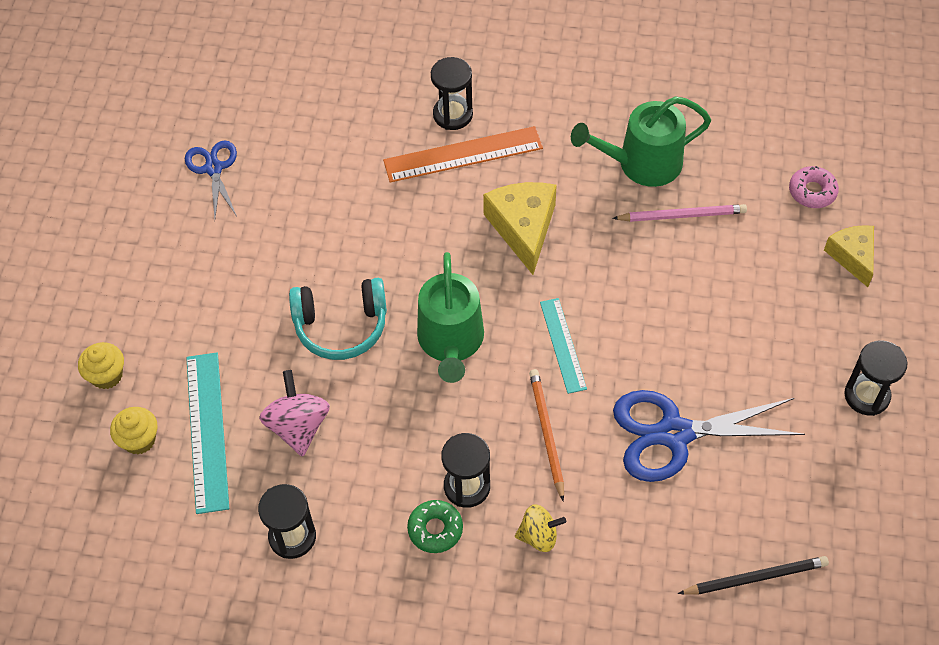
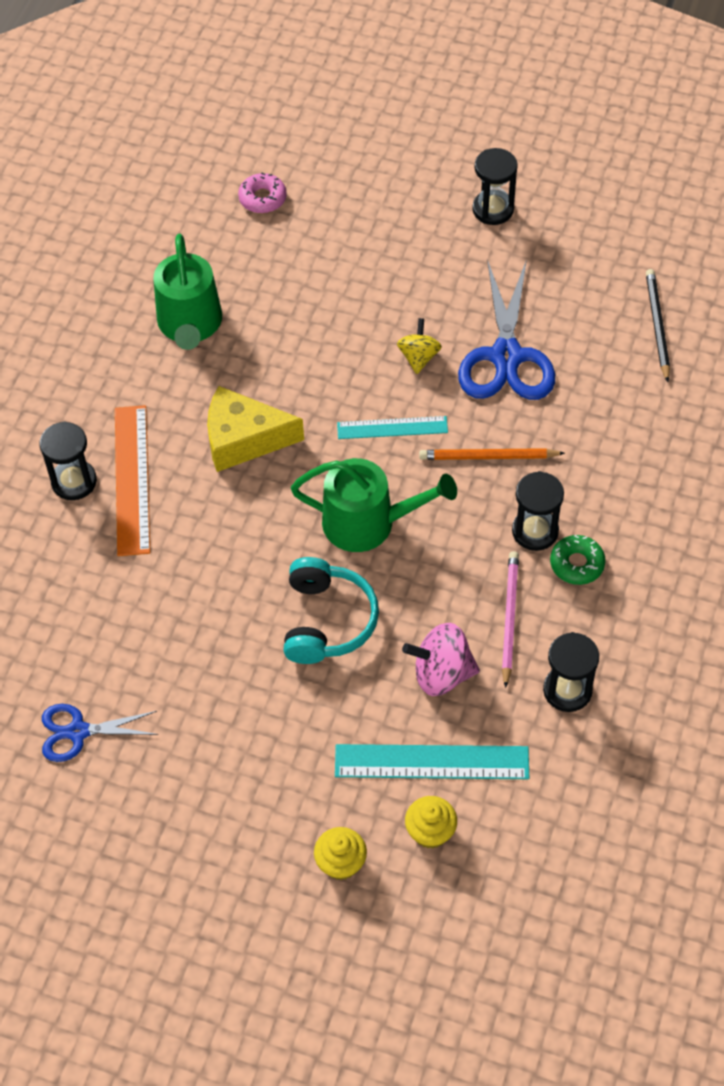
camera: 80 degrees left, 0 degrees up
yellow spinning top [515,504,566,552] -> yellow spinning top moved to [397,318,442,374]
pink pencil [612,204,747,222] -> pink pencil moved to [502,551,519,688]
yellow cheese [824,225,874,287] -> none

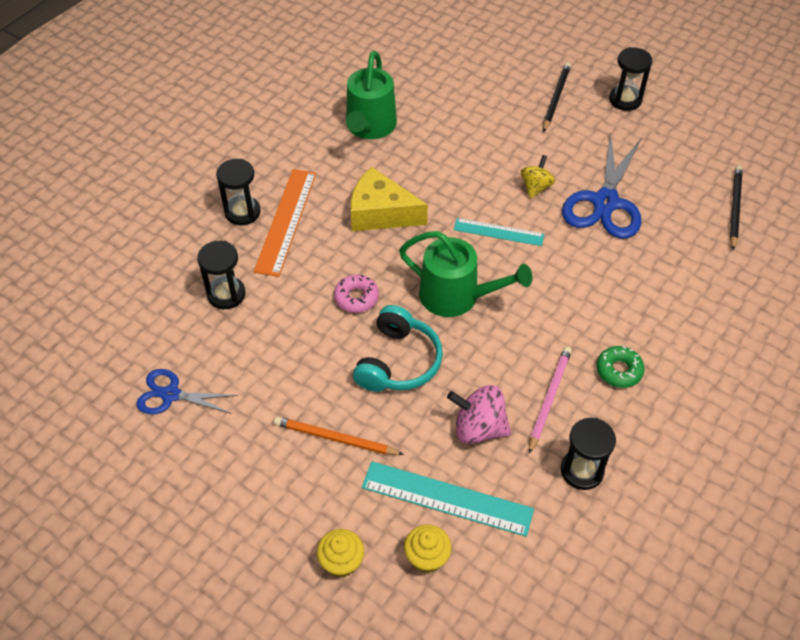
camera: 15 degrees right, 5 degrees down
pink donut [238,172,287,213] -> pink donut moved to [334,275,379,313]
orange pencil [419,448,565,460] -> orange pencil moved to [274,416,404,455]
black hourglass [512,471,564,551] -> black hourglass moved to [197,241,245,309]
none -> black pencil [543,63,571,132]

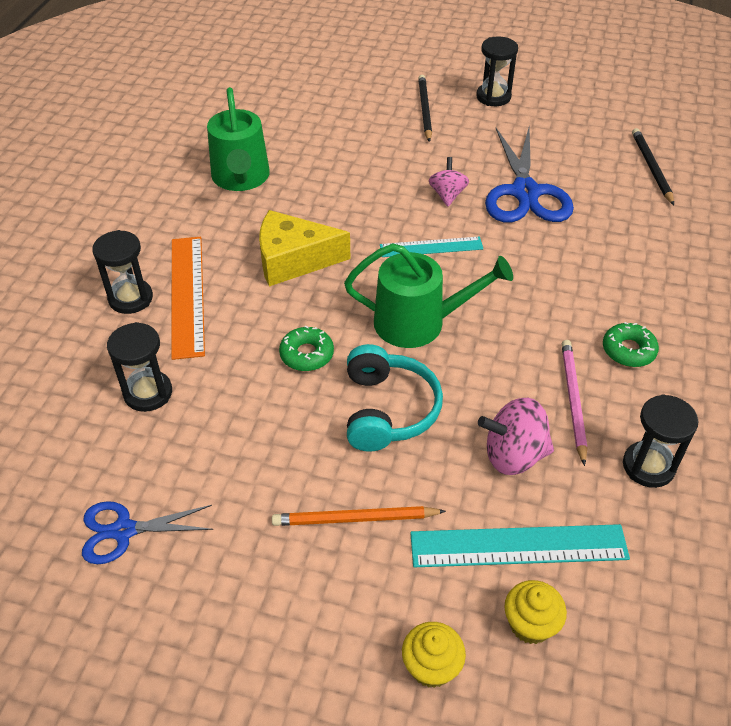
camera: 20 degrees left, 5 degrees down
pink donut [334,275,379,313] -> green donut [279,326,334,371]
yellow spinning top [521,155,555,199] -> pink spinning top [429,157,469,207]

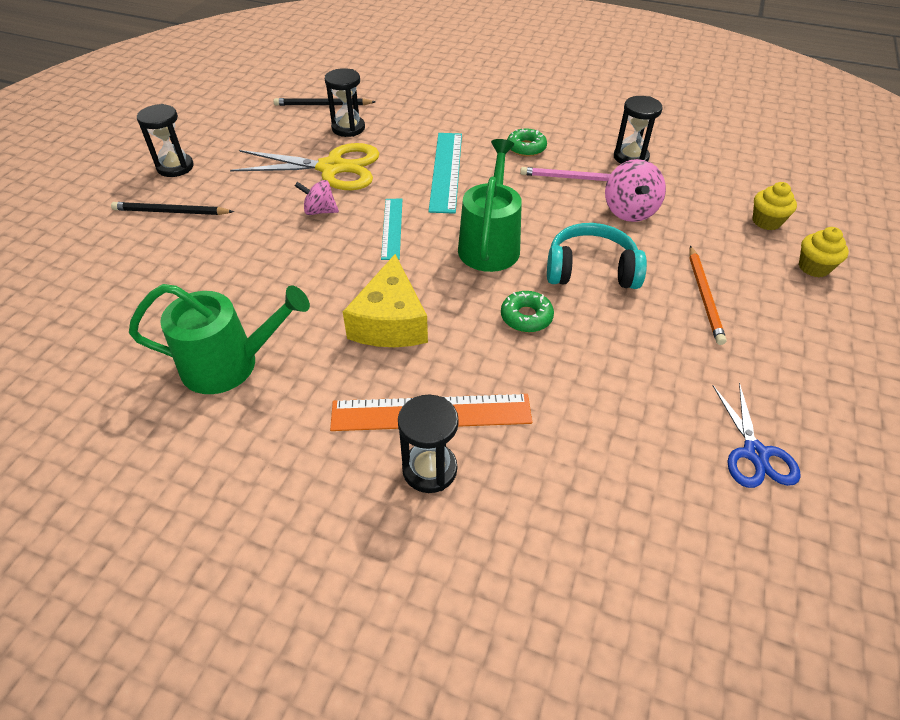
camera: 85 degrees left, 0 degrees up
black hourglass [107,322,172,412] -> black hourglass moved to [325,68,365,137]
turquoise ruler [410,524,630,567] -> turquoise ruler moved to [428,133,462,214]
blue scissors [485,128,574,222] -> yellow scissors [230,143,379,190]

